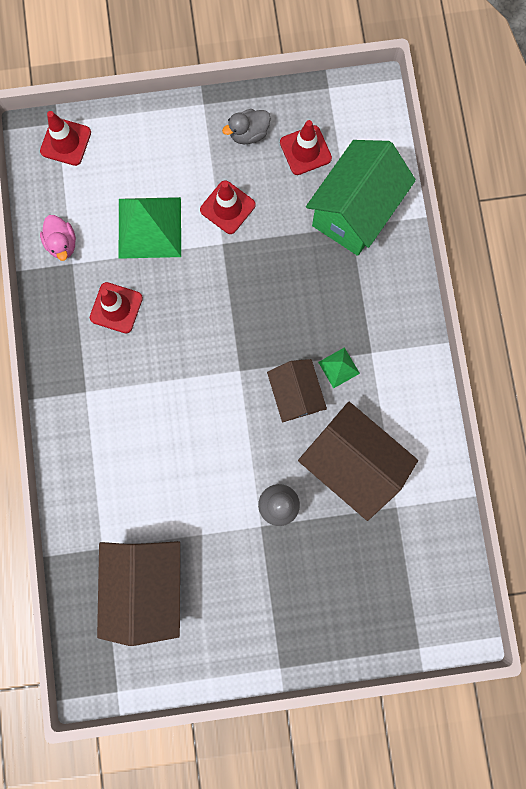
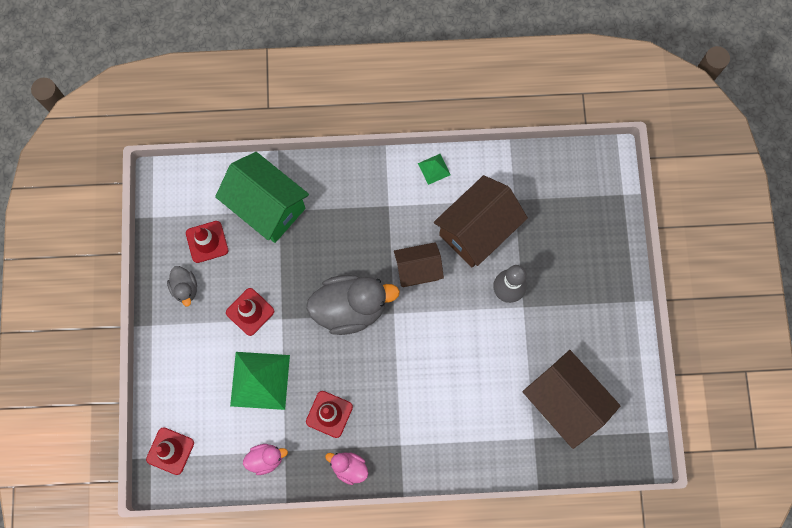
camera: 85 degrees left, 5 degrees down
brown house [97,541,180,646] -> brown house turned 45 degrees clockwise [523,350,620,449]
green pyramid [318,347,360,389] -> green pyramid moved to [418,154,451,185]
none -> grey duck [306,275,400,335]
none -> pink duck [325,452,368,485]

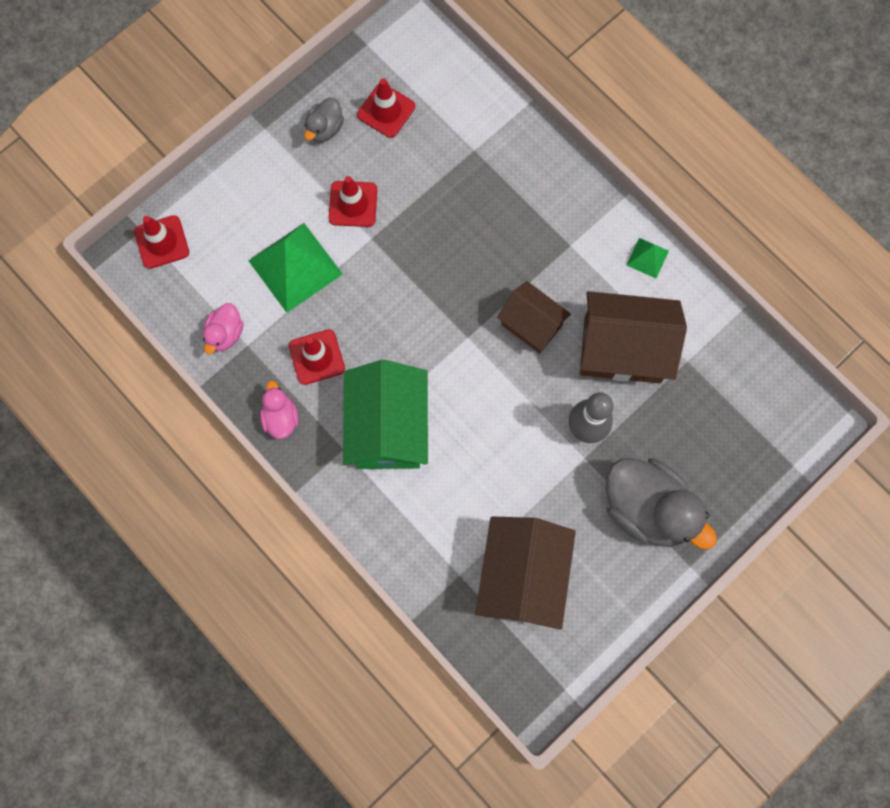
camera: 50 degrees right, 0 degrees up
green house [215,152,309,243] -> green house moved to [343,360,428,469]
pink duck [243,444,288,475] -> pink duck turned 75 degrees clockwise [203,303,243,354]
grey duck [306,275,400,335] -> grey duck moved to [606,458,717,549]

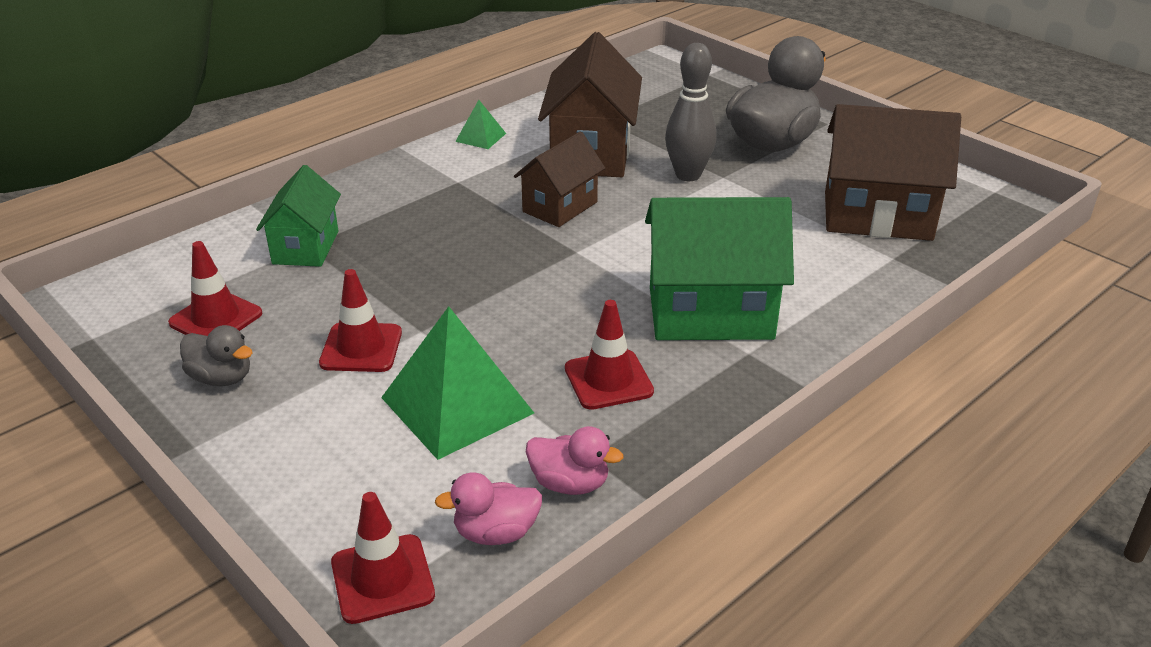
camera: 90 degrees left, 40 degrees down
pink duck [260,380,299,439] -> pink duck moved to [435,472,542,545]
none -> green house [256,165,341,267]

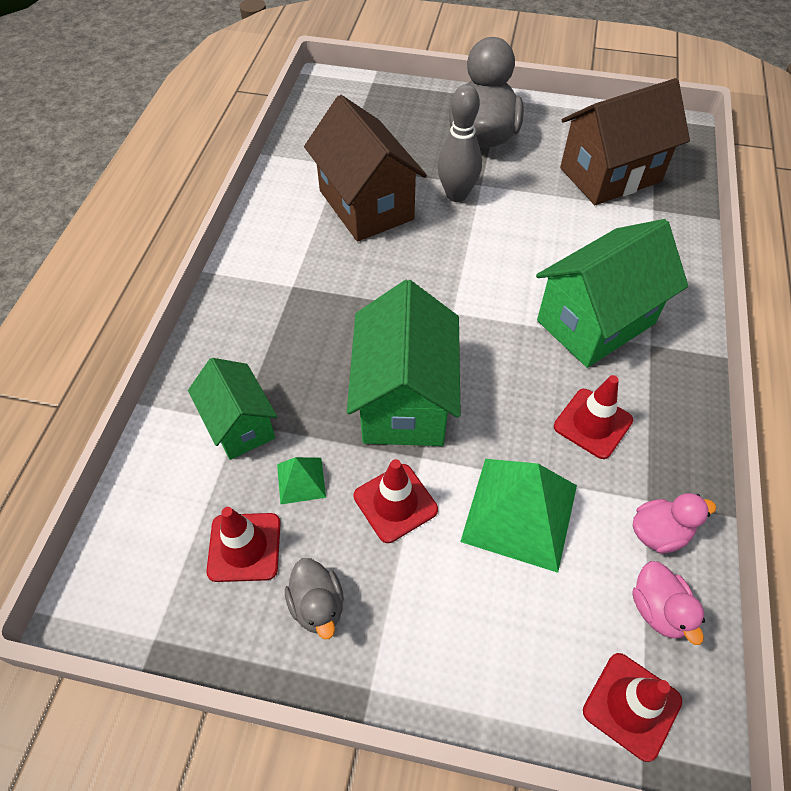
camera: 35 degrees left, 20 degrees up
grey duck [180,325,253,386] -> grey duck turned 75 degrees clockwise [285,558,344,639]
pink duck [435,472,542,545] -> pink duck turned 60 degrees counterclockwise [632,561,705,645]
green pyramid [455,100,506,149] -> green pyramid moved to [277,457,326,505]
brown house [514,131,605,227] -> none
none -> green house [347,280,461,446]

